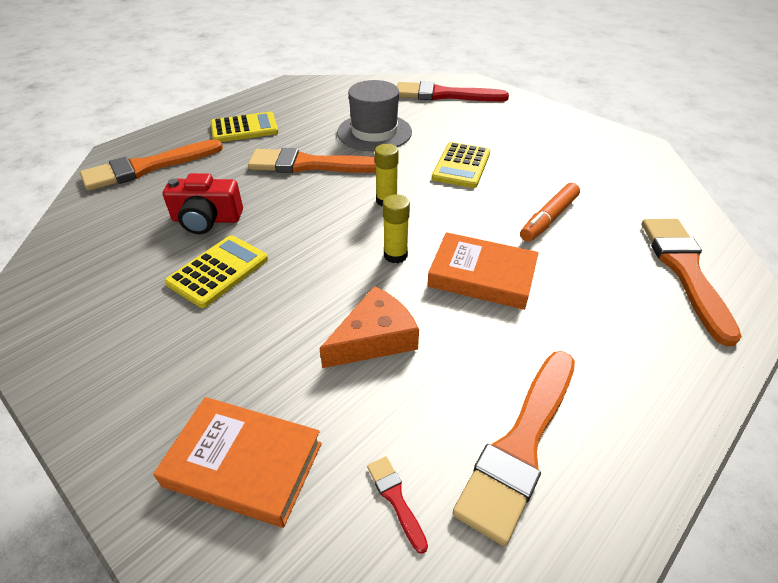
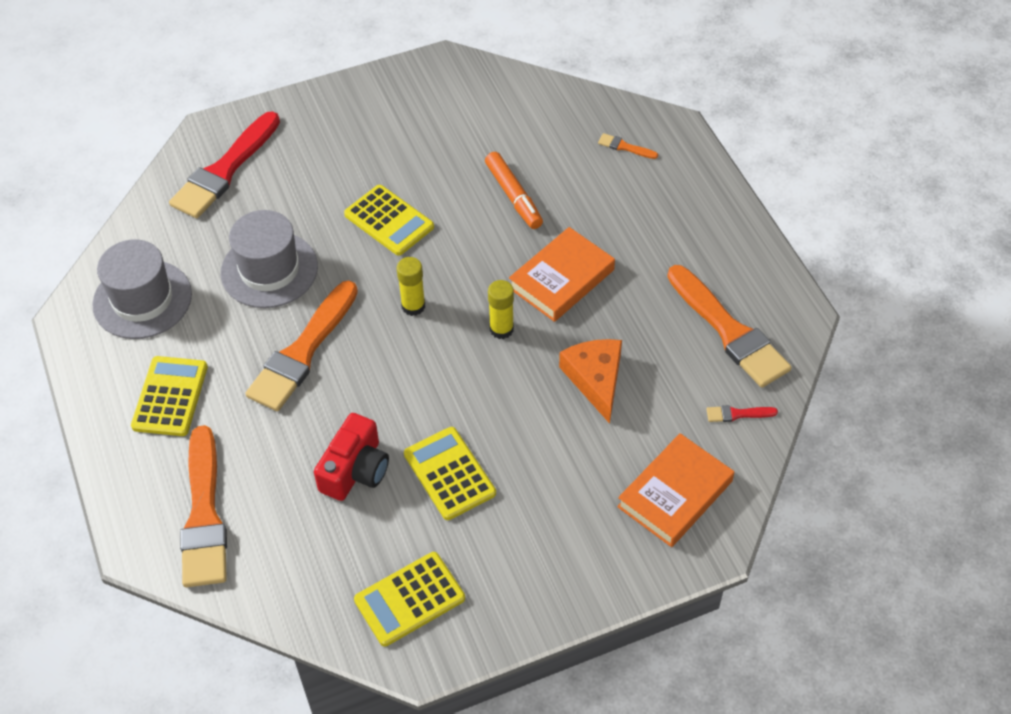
camera: 65 degrees left, 10 degrees up
orange brush [642,219,742,346] -> orange brush [598,133,658,159], size x0.40
none -> grey hat [92,239,192,339]
none -> yellow calculator [354,552,465,646]

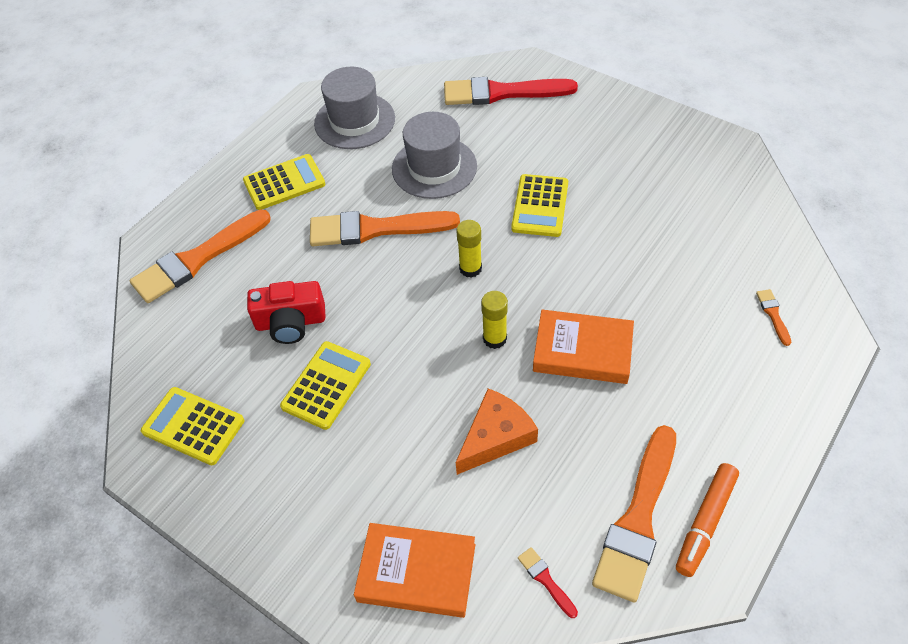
camera: 60 degrees right, 0 degrees up
orange marker [485,152,543,229] -> orange marker moved to [676,463,739,577]

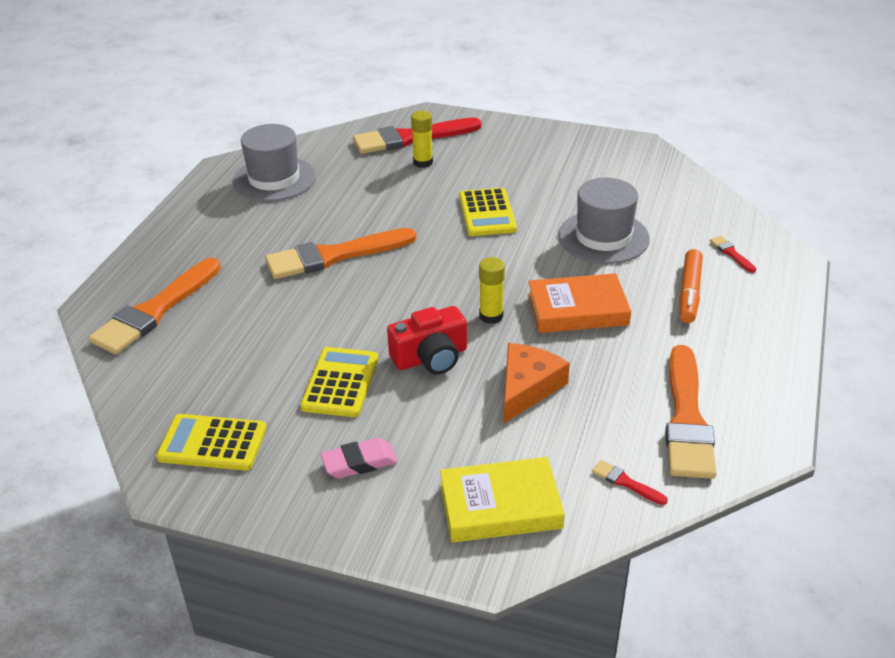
camera: 20 degrees left, 15 degrees down
yellow calculator [243,154,325,210] -> none
red camera [247,281,326,344] -> red camera moved to [387,306,467,374]
orange book [354,523,475,618] -> yellow book [440,457,565,542]
grey hat [392,112,477,199] -> grey hat moved to [558,178,650,264]
yellow glue stick [456,220,482,278] -> yellow glue stick moved to [411,111,433,168]
orange marker [676,463,739,577] -> orange marker moved to [679,249,703,323]
orange brush [756,289,791,346] -> red brush [710,236,756,273]
none -> pink eraser [320,438,398,479]

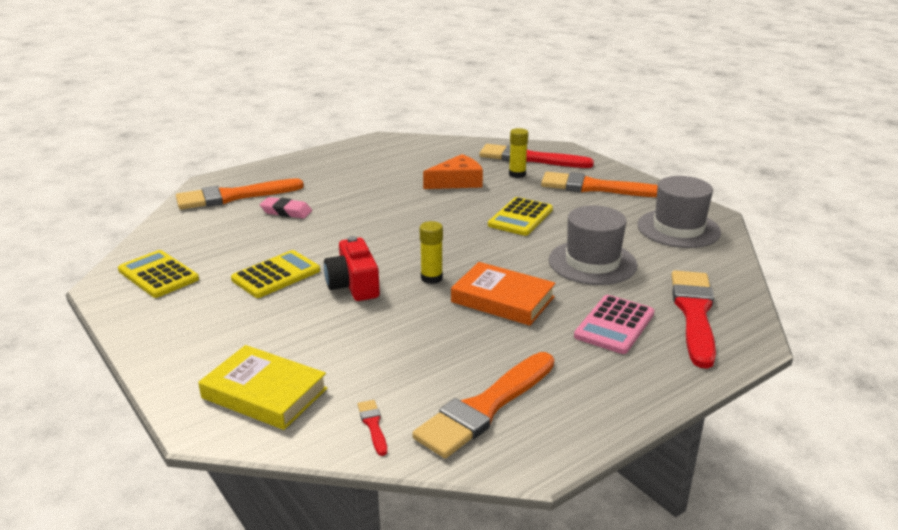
camera: 35 degrees right, 10 degrees down
grey hat [232,124,316,202] -> grey hat moved to [637,176,721,248]
orange brush [265,228,416,279] -> orange brush moved to [541,172,658,197]
pink eraser [320,438,398,479] -> pink eraser moved to [260,197,312,219]
red camera [387,306,467,374] -> red camera turned 60 degrees clockwise [324,236,380,301]
orange cheese [504,343,570,423] -> orange cheese moved to [423,154,483,189]
orange marker [679,249,703,323] -> pink calculator [574,295,654,354]
red brush [710,236,756,273] -> red brush [671,270,716,369], size x2.47

